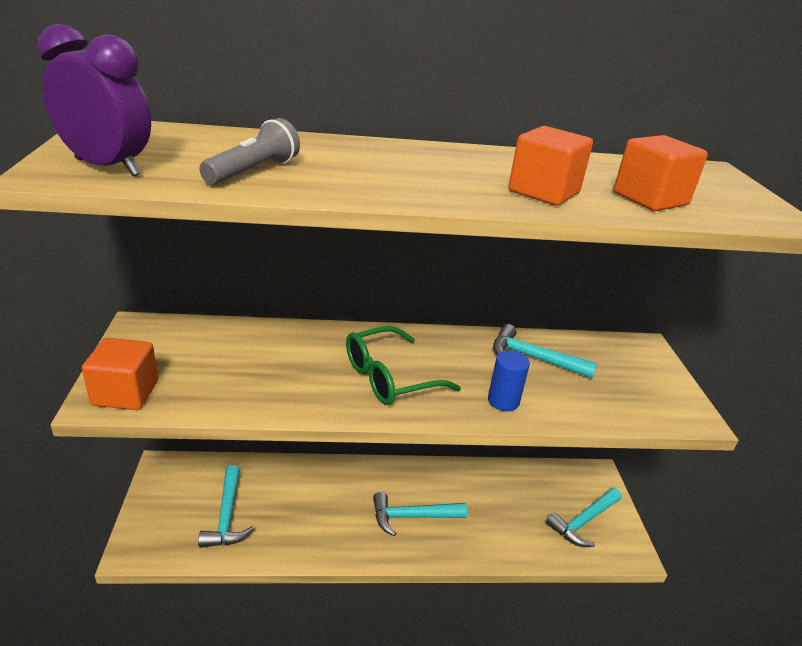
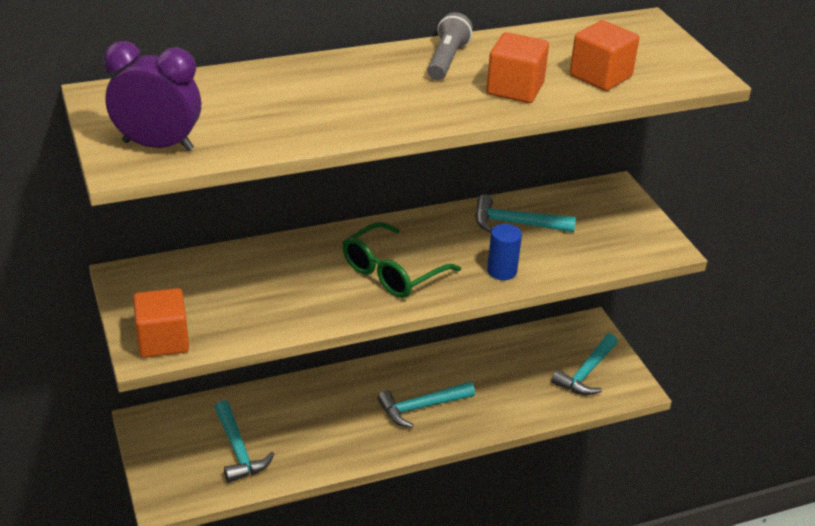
camera: 15 degrees left, 5 degrees up
grey flashlight [199,118,300,185] -> grey flashlight moved to [427,12,473,80]

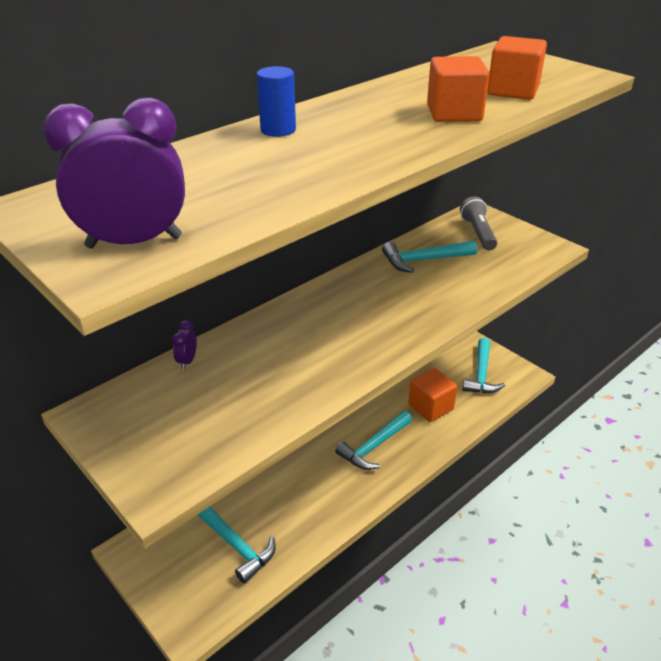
camera: 20 degrees left, 0 degrees up
orange cube [133,288,189,358] -> orange cube moved to [408,368,457,422]
green glasses [342,222,461,298] -> none
grey flashlight [427,12,473,80] -> grey flashlight moved to [460,196,497,250]
blue cylinder [487,224,522,280] -> blue cylinder moved to [257,66,296,137]
none -> purple clock [172,320,197,370]

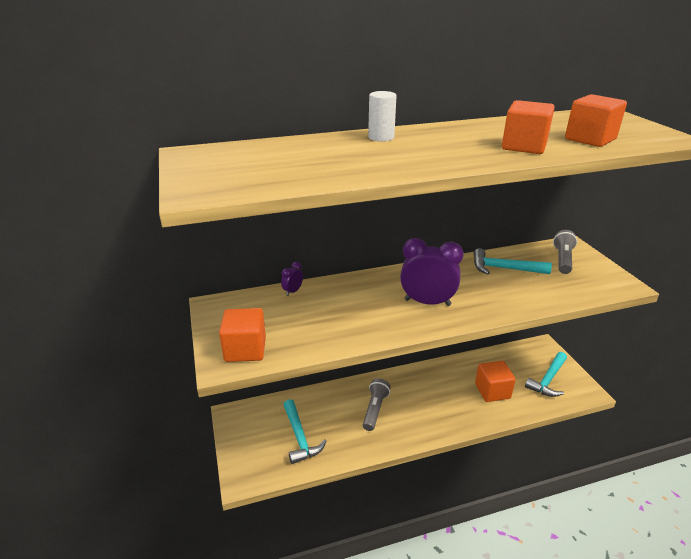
camera: 25 degrees right, 5 degrees down
purple clock [43,98,185,248] -> purple clock moved to [400,238,464,306]
blue cylinder [257,66,296,137] -> white cylinder [368,91,397,142]
turquoise hammer [335,411,412,470] -> none
none -> orange cube [219,308,266,362]
none -> grey flashlight [363,378,391,431]

